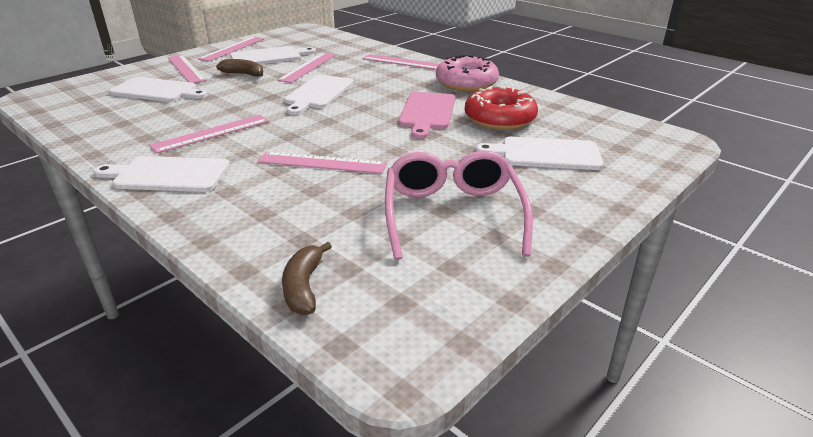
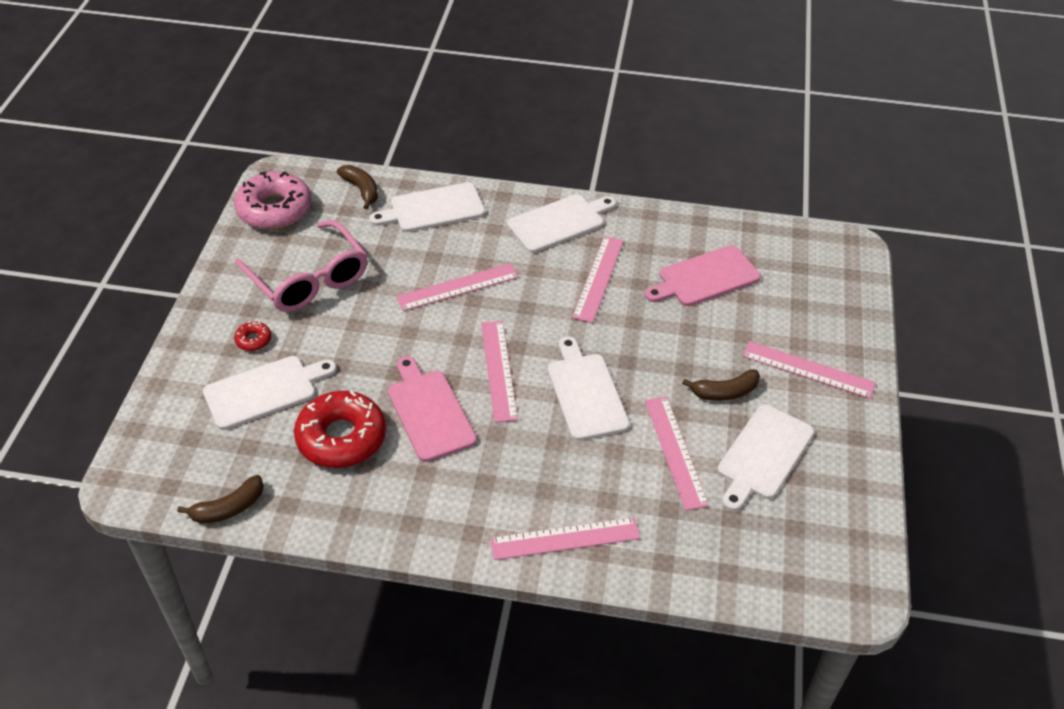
camera: 145 degrees right, 15 degrees up
white cutting board [109,77,208,102] -> white cutting board moved to [369,182,485,232]
pink ruler [198,37,264,61] -> pink ruler moved to [481,321,518,423]
pink donut [436,55,499,91] -> pink donut moved to [234,171,311,230]
none -> brown banana [177,475,264,524]
none -> red donut [234,322,271,351]
none -> pink cutting board [645,245,761,306]

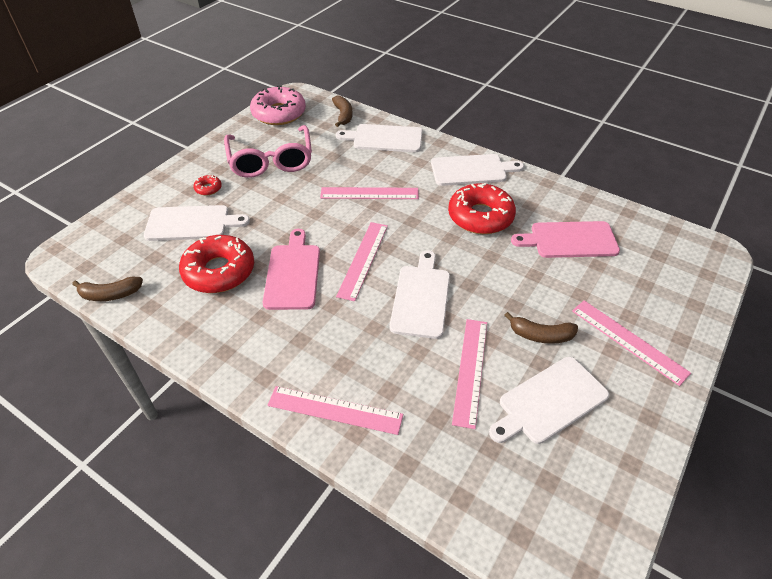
camera: 25 degrees right, 0 degrees up
pink ruler [572,236,624,323] -> red donut [448,183,516,234]

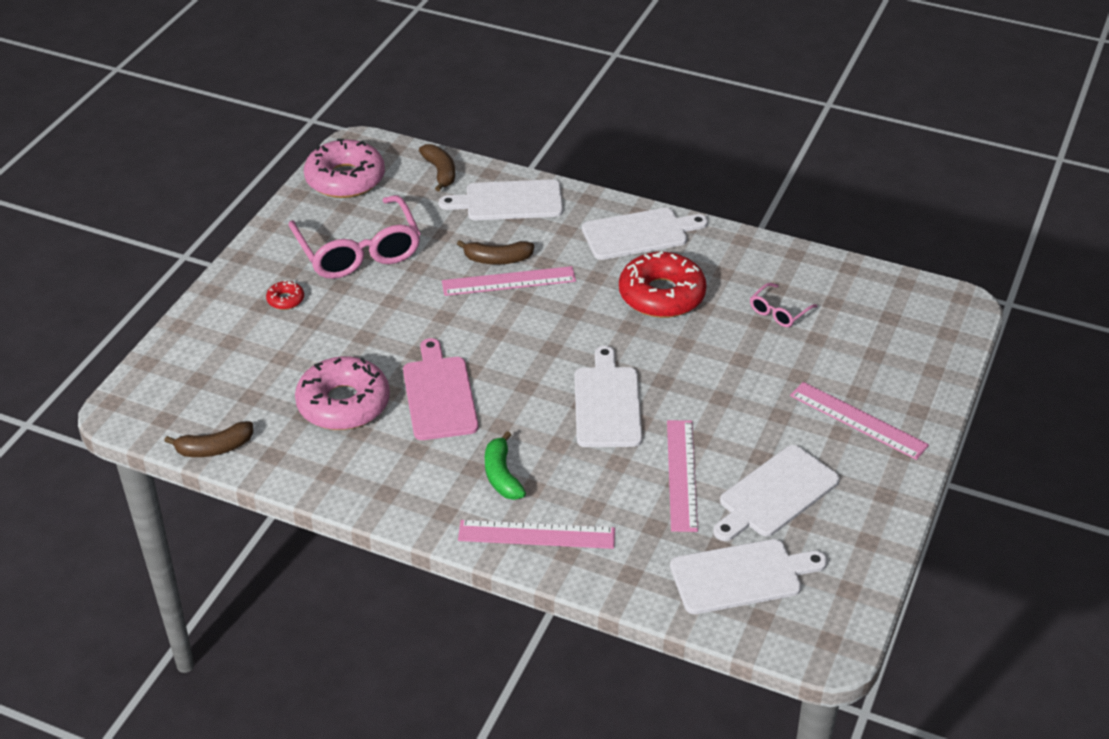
camera: 10 degrees left, 5 degrees down
white cutting board [144,205,250,241] -> white cutting board moved to [670,539,828,614]
red donut [179,235,254,293] -> pink donut [295,356,390,430]
pink ruler [336,222,388,301] -> none
brown banana [504,312,578,344] -> brown banana moved to [457,240,534,265]
pink cutting board [511,221,620,258] -> pink glasses [750,283,817,327]
none -> green banana [485,431,526,500]

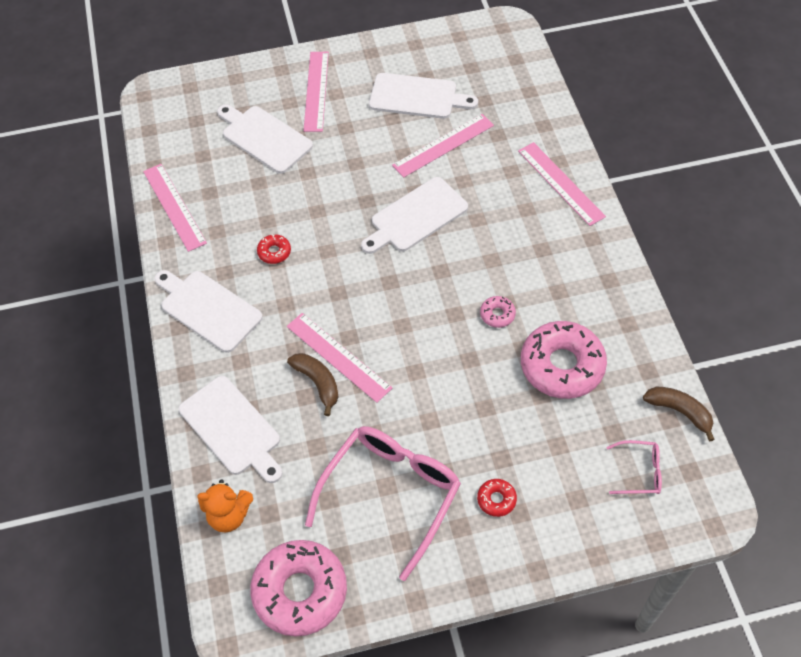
camera: 125 degrees left, 15 degrees up
pink cutting board [403,338,479,440] -> pink donut [480,296,516,328]
brown banana [419,144,455,192] -> orange teddy bear [197,480,253,532]
green banana [485,431,526,500] -> none
red donut [619,251,707,318] -> red donut [257,234,291,264], size x0.43
white cutting board [670,539,828,614] -> white cutting board moved to [217,104,313,174]
pink glasses [750,283,817,327] -> pink glasses moved to [607,440,662,494]
none -> pink ruler [143,164,207,252]

